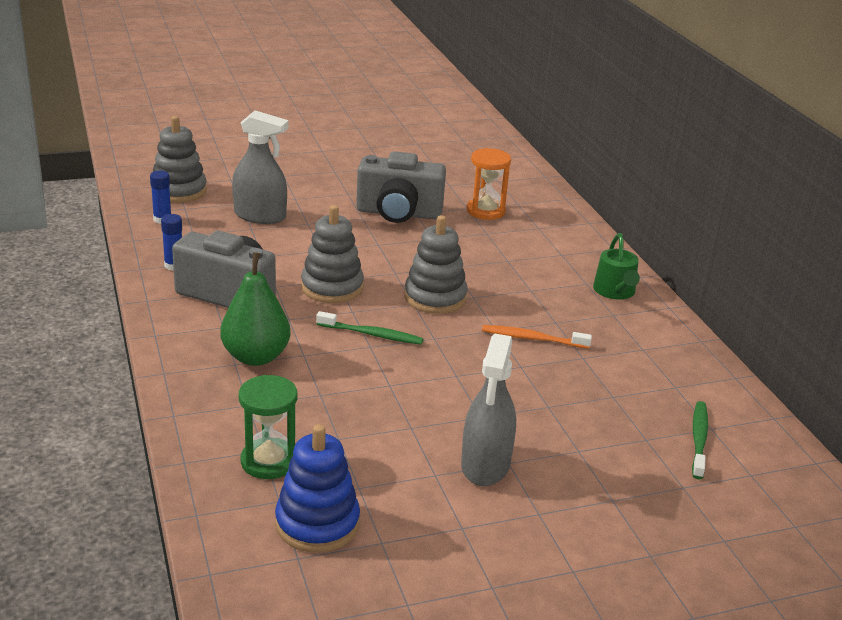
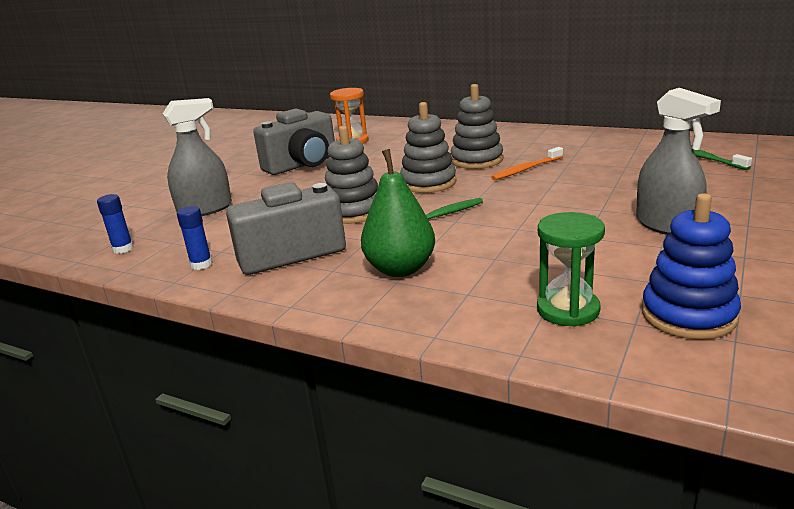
camera: 40 degrees left, 5 degrees down
grey stacking toy [151,116,207,203] -> grey stacking toy moved to [451,84,503,169]
green watering can [593,233,640,300] -> none

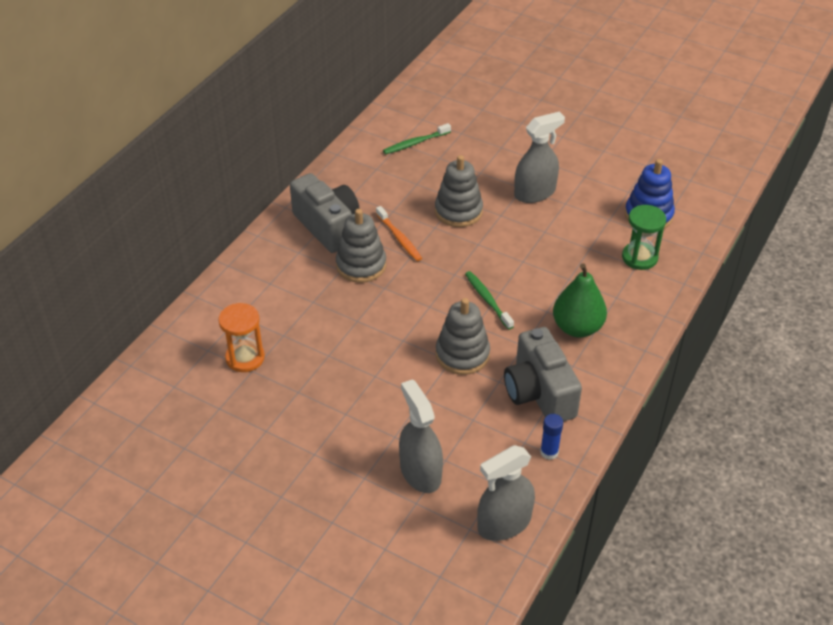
camera: 90 degrees left, 20 degrees up
blue glue stick [97,194,134,254] -> grey spray bottle [477,445,535,541]
grey camera [253,109,335,175] -> grey camera moved to [290,173,360,253]
grey stacking toy [400,102,456,193] -> grey stacking toy moved to [435,155,483,227]

